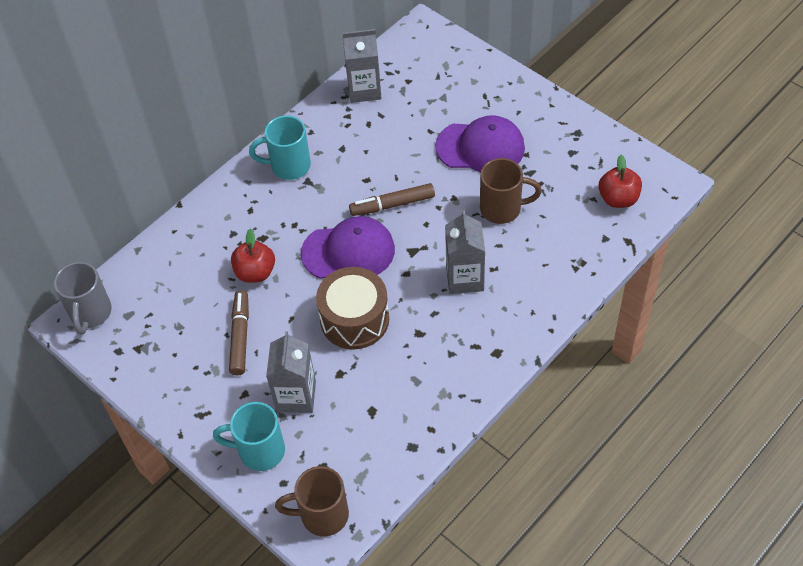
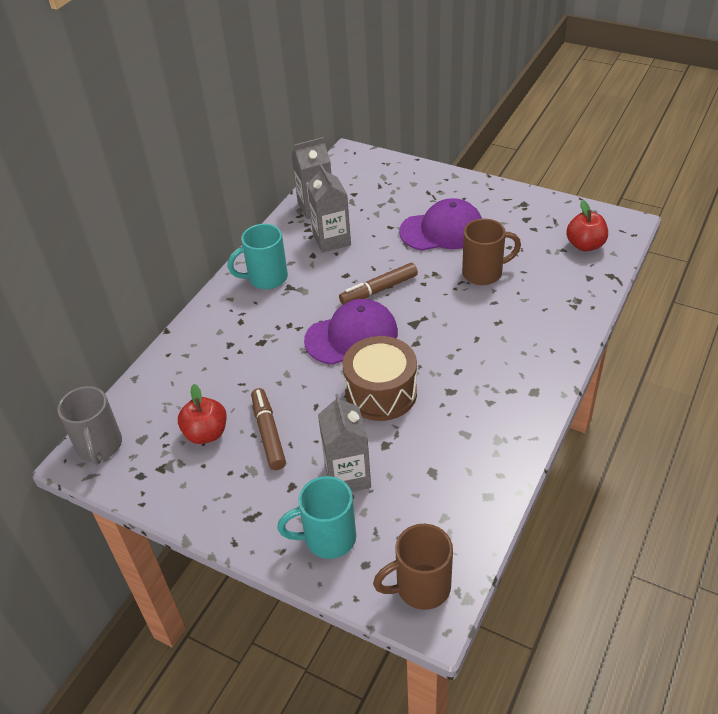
camera: 15 degrees left, 10 degrees down
red apple [231,229,275,283] -> red apple moved to [178,384,227,444]
grey carton [445,210,485,294] -> grey carton moved to [307,164,351,253]

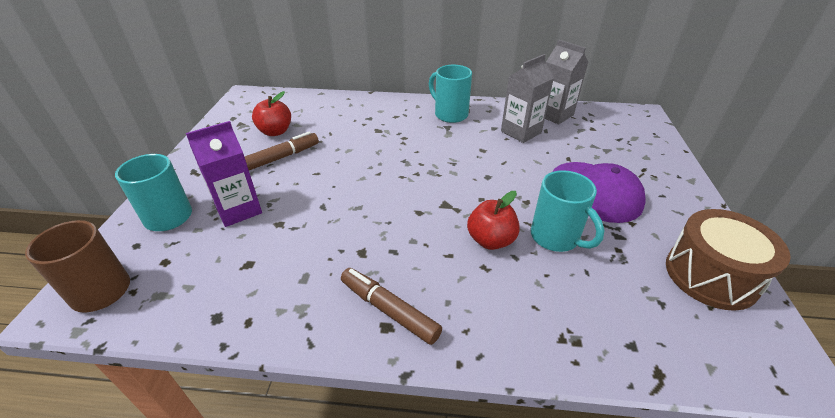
camera: 65 degrees right, 5 degrees down
grey mug [58,386,122,465] -> none
purple cap [304,299,398,365] -> none
grey carton [318,394,371,492] -> purple carton [186,121,262,227]
brown marker [339,263,418,305] -> brown marker moved to [341,268,442,345]
brown drum [342,336,417,421] -> brown drum moved to [666,209,791,311]
brown mug [462,219,521,285] -> turquoise mug [531,170,604,252]
red apple [566,200,608,252] -> red apple moved to [467,191,520,250]

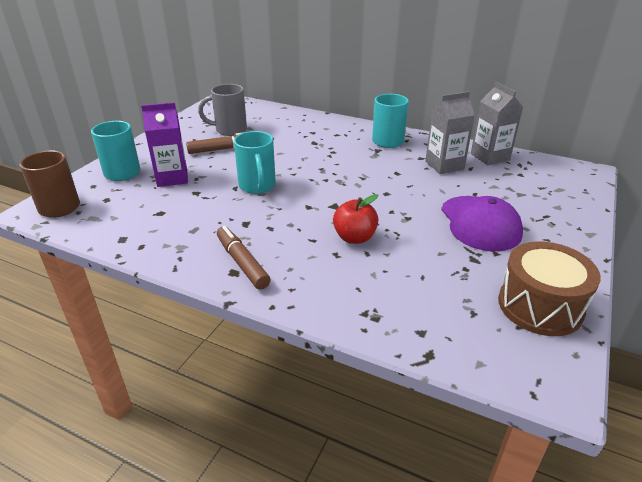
camera: 20 degrees right, 5 degrees down
red apple [252,91,291,136] -> grey mug [198,84,247,136]
turquoise mug [531,170,604,252] -> turquoise mug moved to [234,131,276,194]

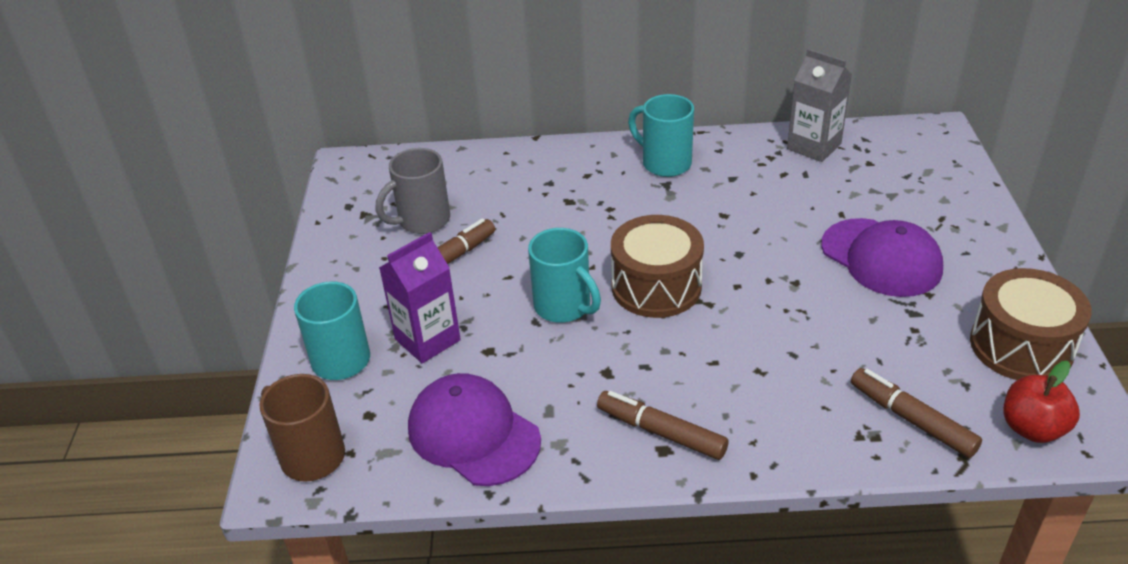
camera: 25 degrees left, 5 degrees up
red apple [333,194,378,244] -> red apple moved to [1003,361,1080,443]
grey carton [425,91,475,174] -> none
none -> purple cap [408,373,541,486]
none -> brown drum [611,215,704,318]
none -> brown marker [851,368,982,458]

